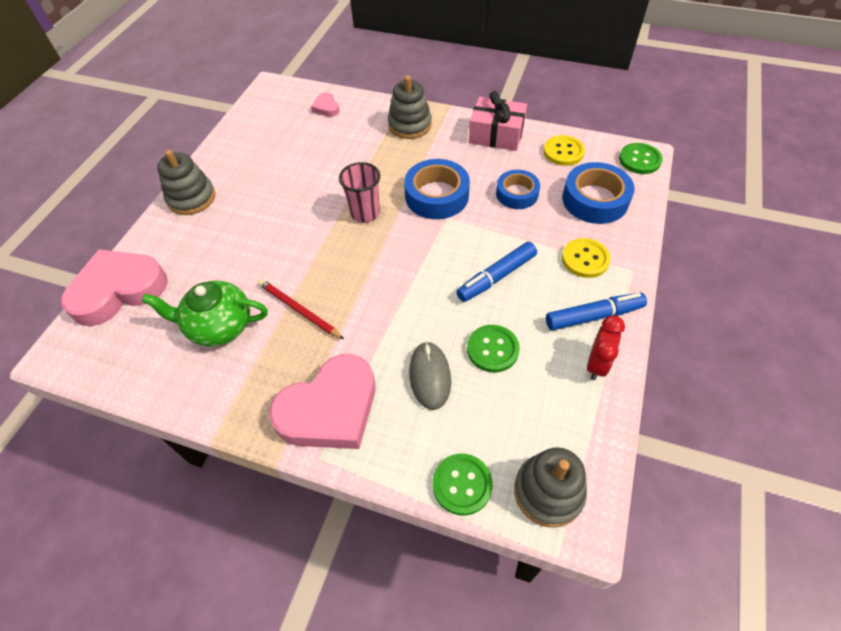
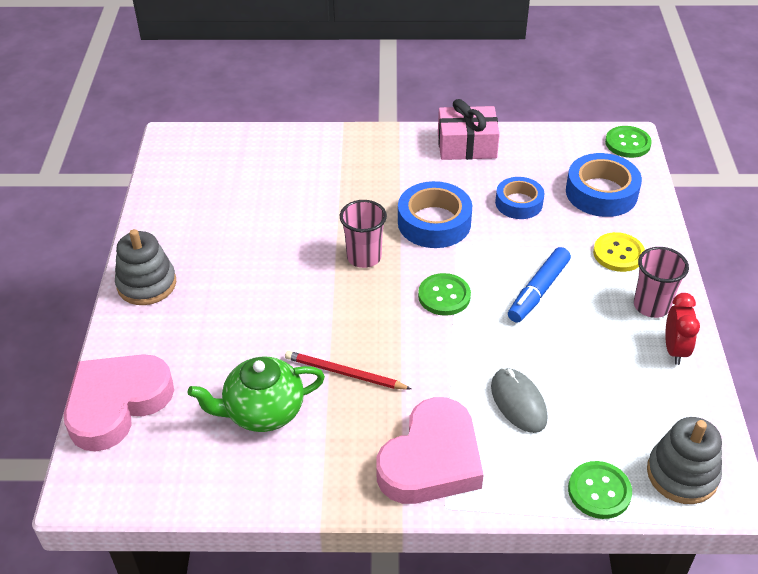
camera: 20 degrees left, 10 degrees down
pink heart [311,92,339,117] -> none
grey stacking toy [388,75,432,139] -> none
green button [467,325,520,373] -> green button moved to [418,273,471,316]
yellow button [543,135,585,166] -> none
blue marker [546,293,647,330] -> pink cup [634,247,689,318]

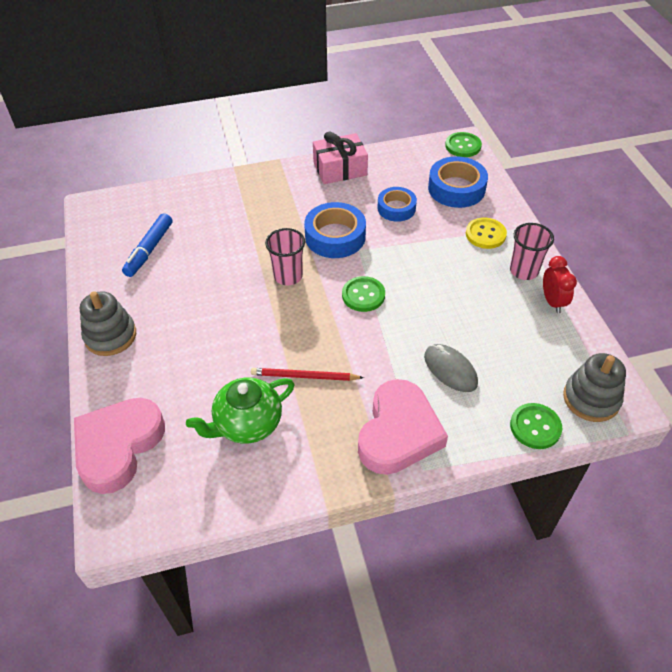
camera: 15 degrees left, 5 degrees up
blue marker [508,247,571,323] -> blue marker moved to [122,213,172,277]

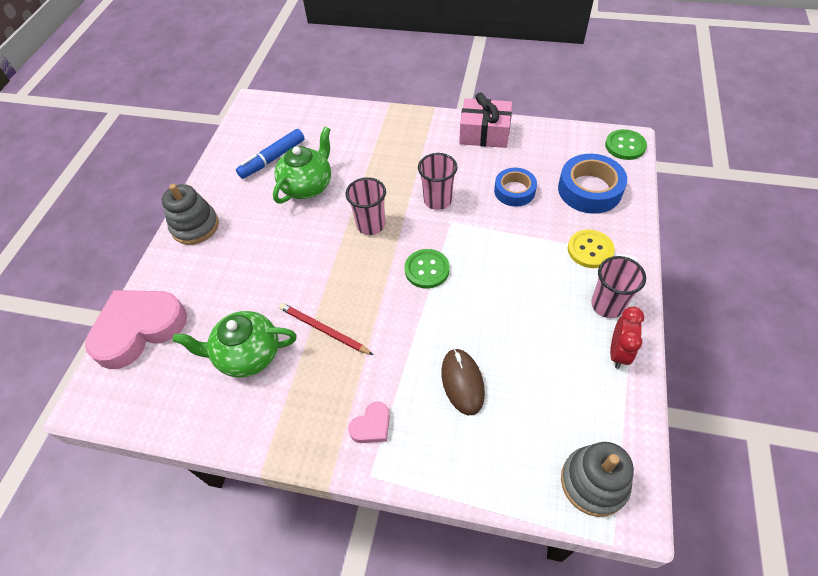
camera: 30 degrees right, 5 degrees up
blue tape [304,202,366,258] -> pink cup [418,153,458,210]
pink heart [358,379,448,475] -> pink heart [348,402,390,443], size x0.43
grey mouse [424,344,478,392] -> brown mouse [441,349,485,415]
green button [510,403,562,449] -> none
none -> green teapot [273,127,331,204]

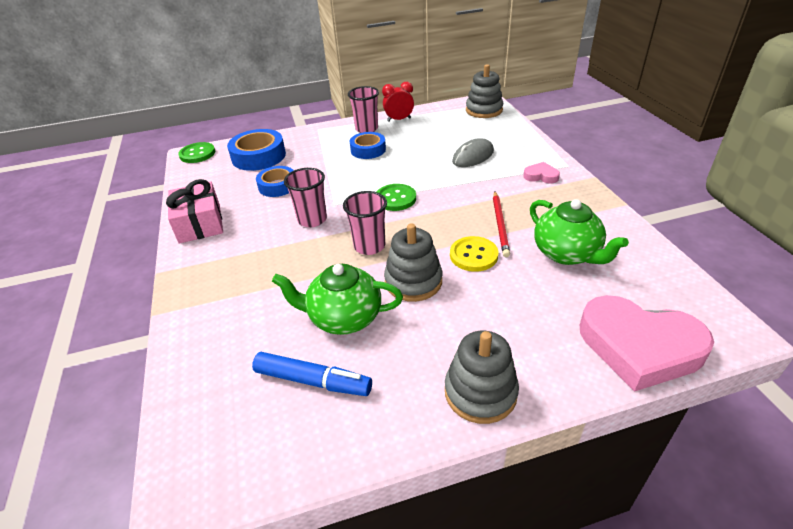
camera: 120 degrees left, 15 degrees down
brown mouse [441,349,485,415] -> grey mouse [452,138,494,167]
yellow button [568,230,615,268] -> yellow button moved to [450,236,499,272]
none -> blue tape [350,132,386,159]
none -> grey stacking toy [384,223,442,302]

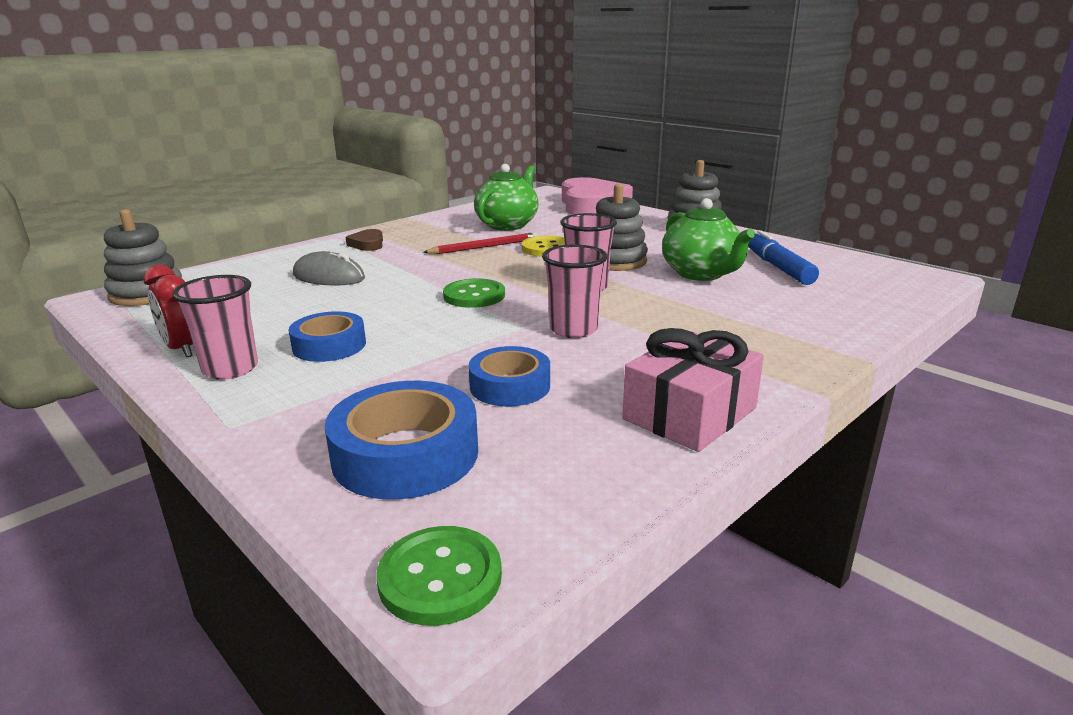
camera: 120 degrees left, 15 degrees down
pink heart [523,162,560,183] -> brown heart [345,229,383,251]

